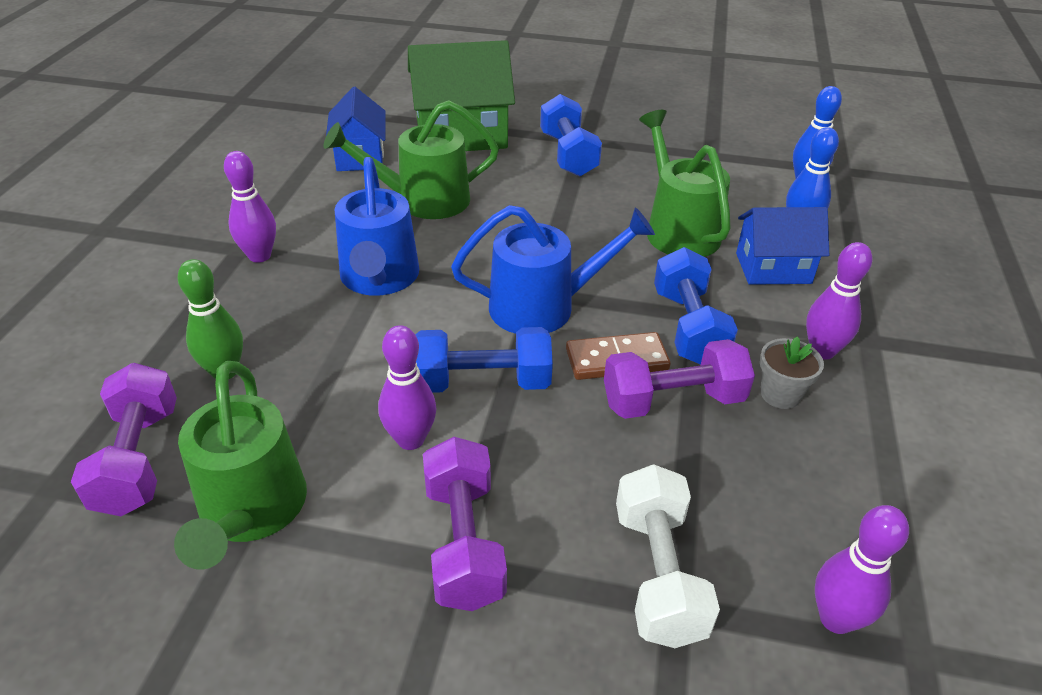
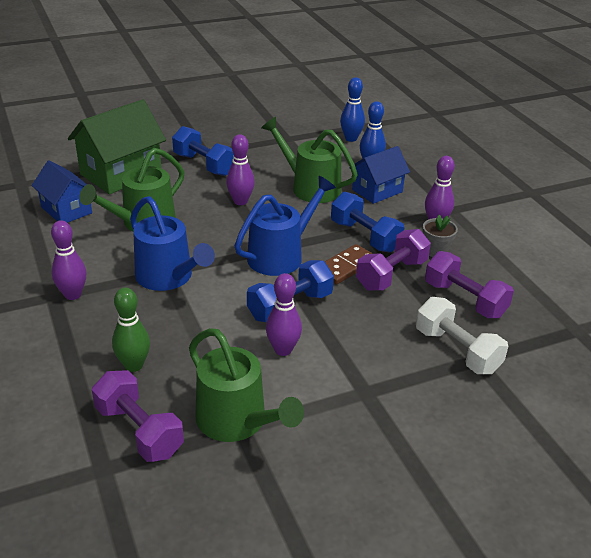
camera: 35 degrees left, 5 degrees down
purple dumbbell [423,437,507,611] -> purple dumbbell moved to [425,251,514,318]
purple bowling pin [815,505,909,634] -> purple bowling pin moved to [226,134,255,205]

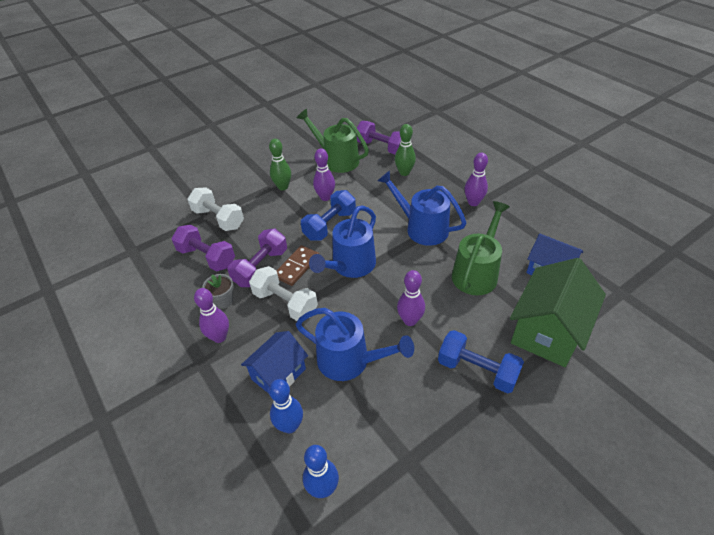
camera: 170 degrees right, 10 degrees up
green watering can [261,117,358,203] -> blue watering can [296,308,414,381]
blue dumbbell [331,192,404,253] -> white dumbbell [249,266,318,321]
none -> green bowling pin [269,139,291,190]

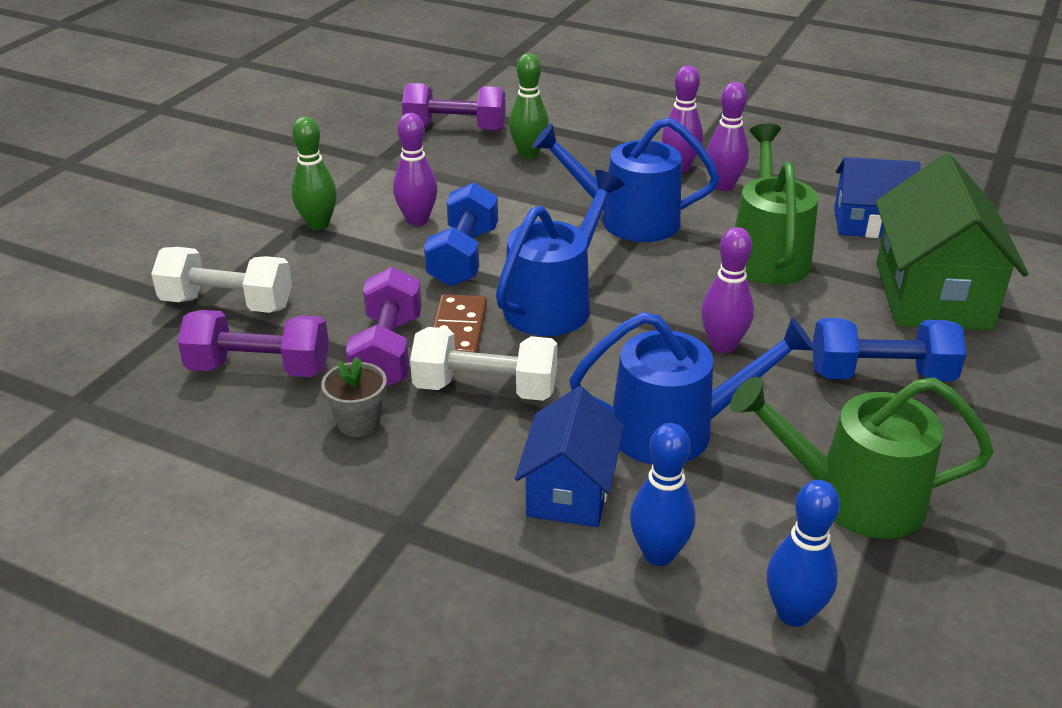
camera: 30 degrees left, 10 degrees down
purple bowling pin [194,288,229,343] -> purple bowling pin moved to [707,82,749,191]
green watering can [297,109,369,173] -> green watering can moved to [730,377,994,539]
blue watering can [309,205,376,278] -> blue watering can turned 150 degrees counterclockwise [496,170,625,336]

